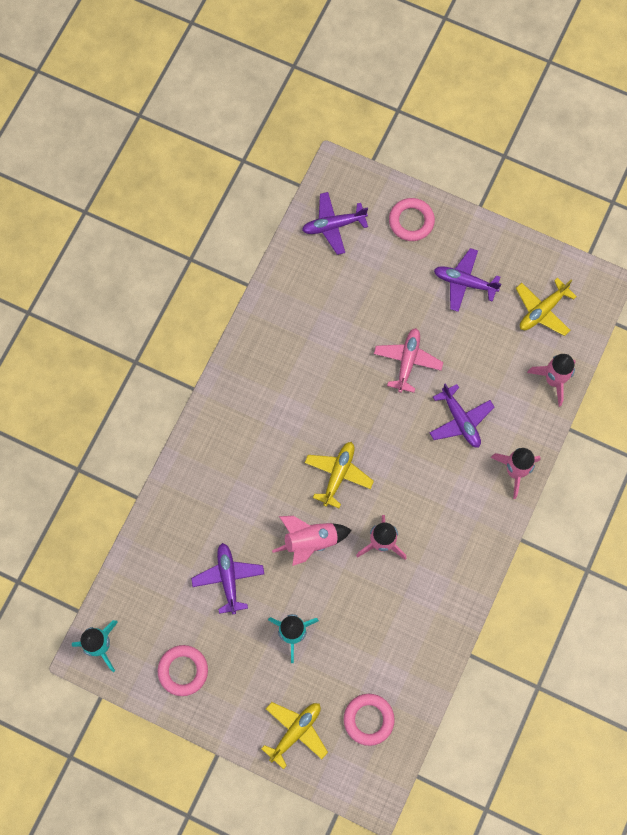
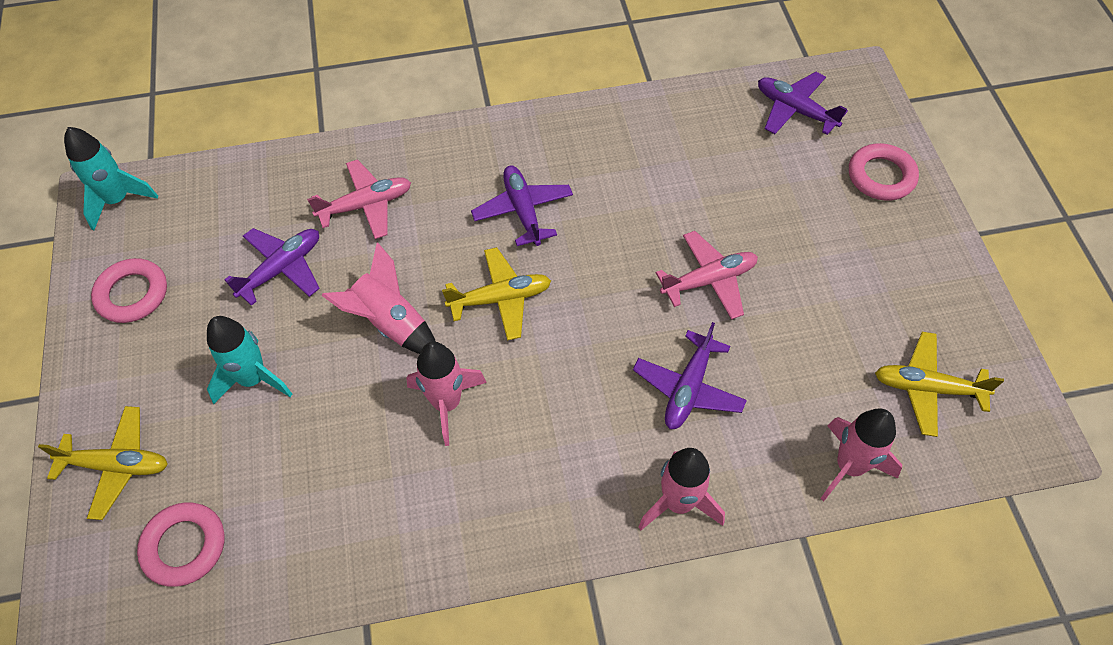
camera: 55 degrees right, 15 degrees down
purple plane [434,248,501,312] -> purple plane moved to [471,166,573,246]
none -> pink plane [307,159,411,239]

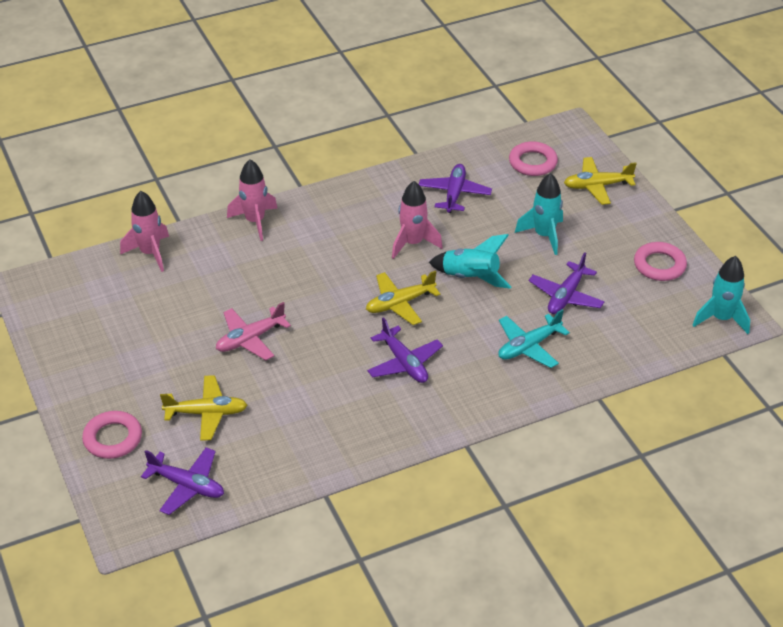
camera: 165 degrees right, 15 degrees down
pink plane [307,159,411,239] -> turquoise plane [498,309,570,368]
pink rocket [321,242,436,354] -> turquoise rocket [429,234,511,289]
purple plane [633,322,747,429] -> purple plane moved to [419,164,492,213]
yellow plane [875,332,1004,437] -> yellow plane moved to [160,375,247,441]

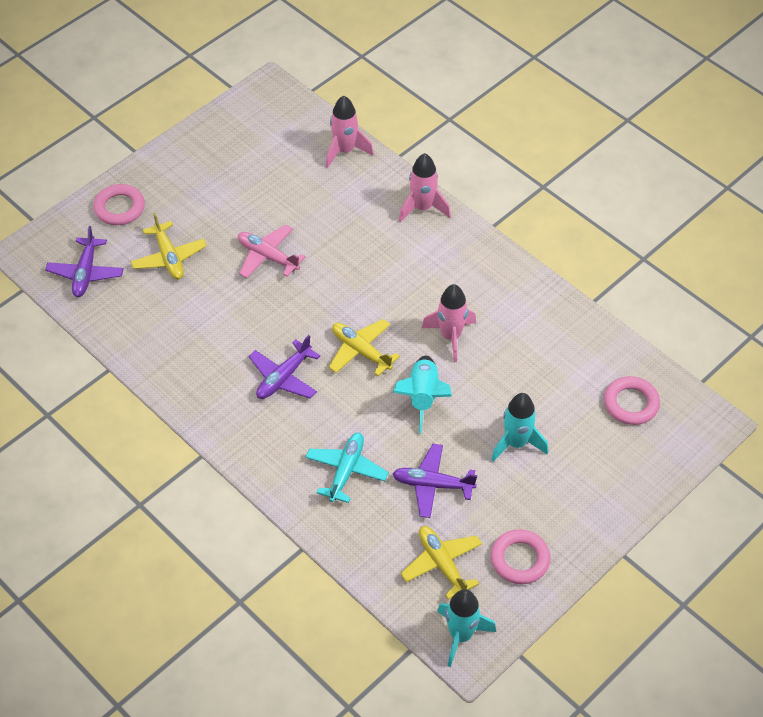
camera: 70 degrees right, 10 degrees up
purple plane [419,164,492,213] -> none
turquoise plane [498,309,570,368] -> turquoise plane turned 75 degrees clockwise [305,433,389,503]
yellow plane [564,157,637,205] -> yellow plane moved to [401,526,482,600]

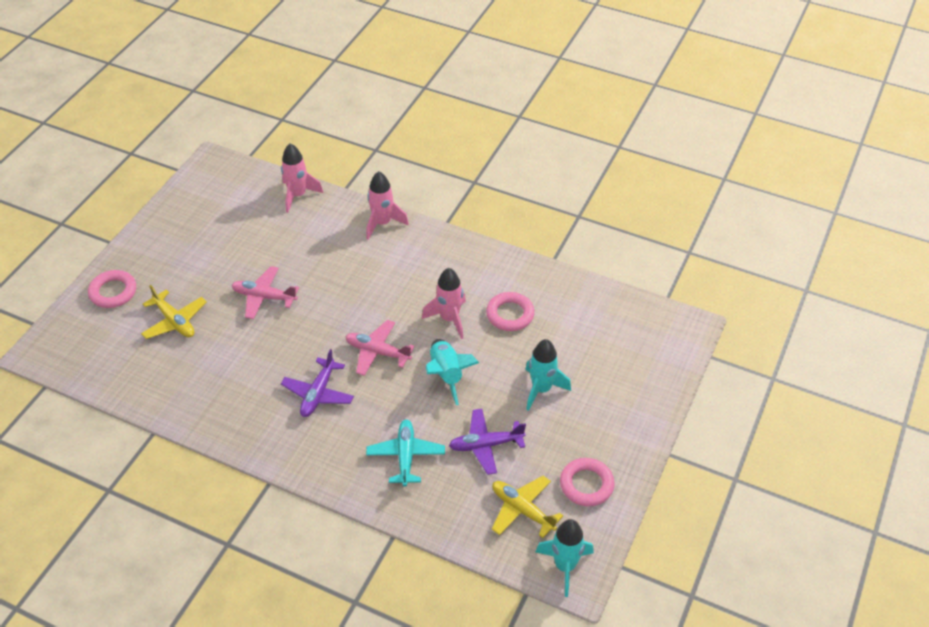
camera: 20 degrees left, 5 degrees down
purple plane [45,226,124,297] -> none
yellow plane [329,319,400,376] -> pink plane [345,320,415,376]
pink ring [604,376,660,425] -> pink ring moved to [486,292,535,331]

